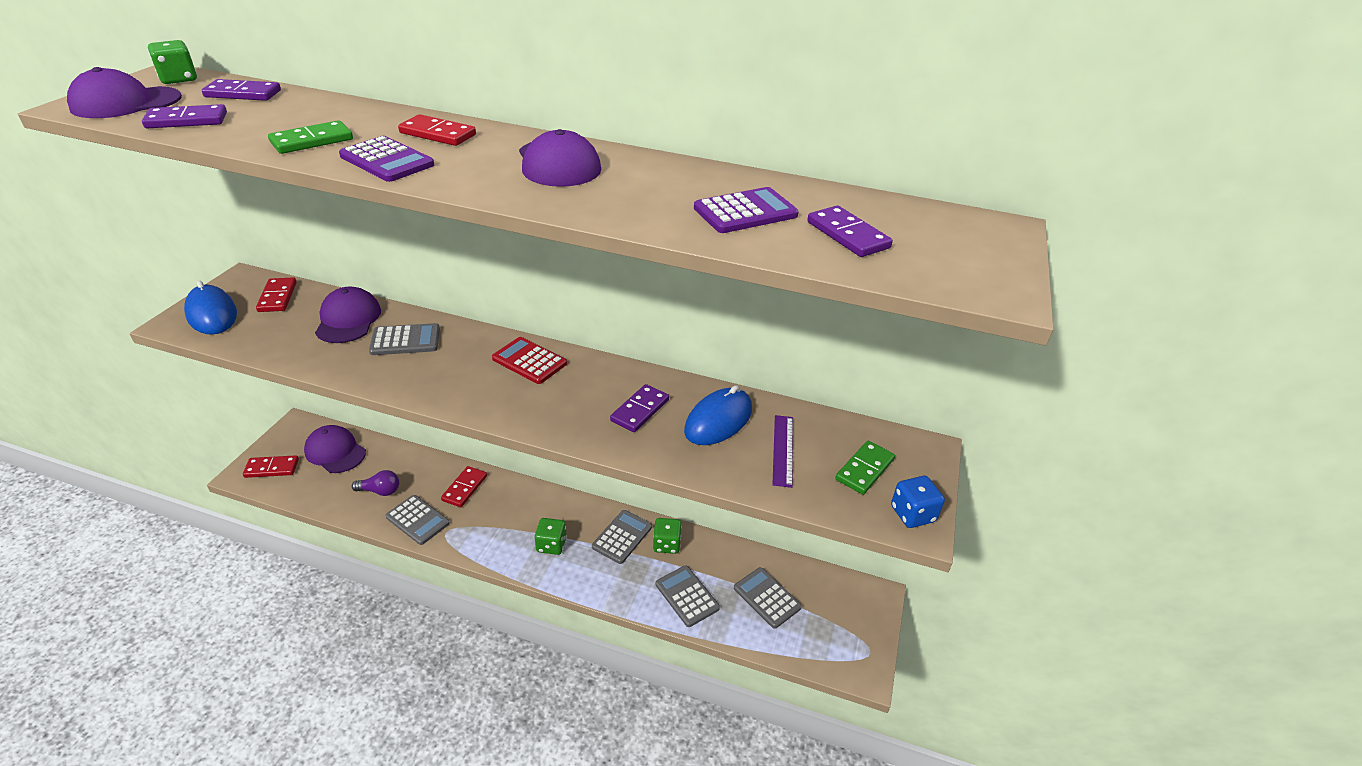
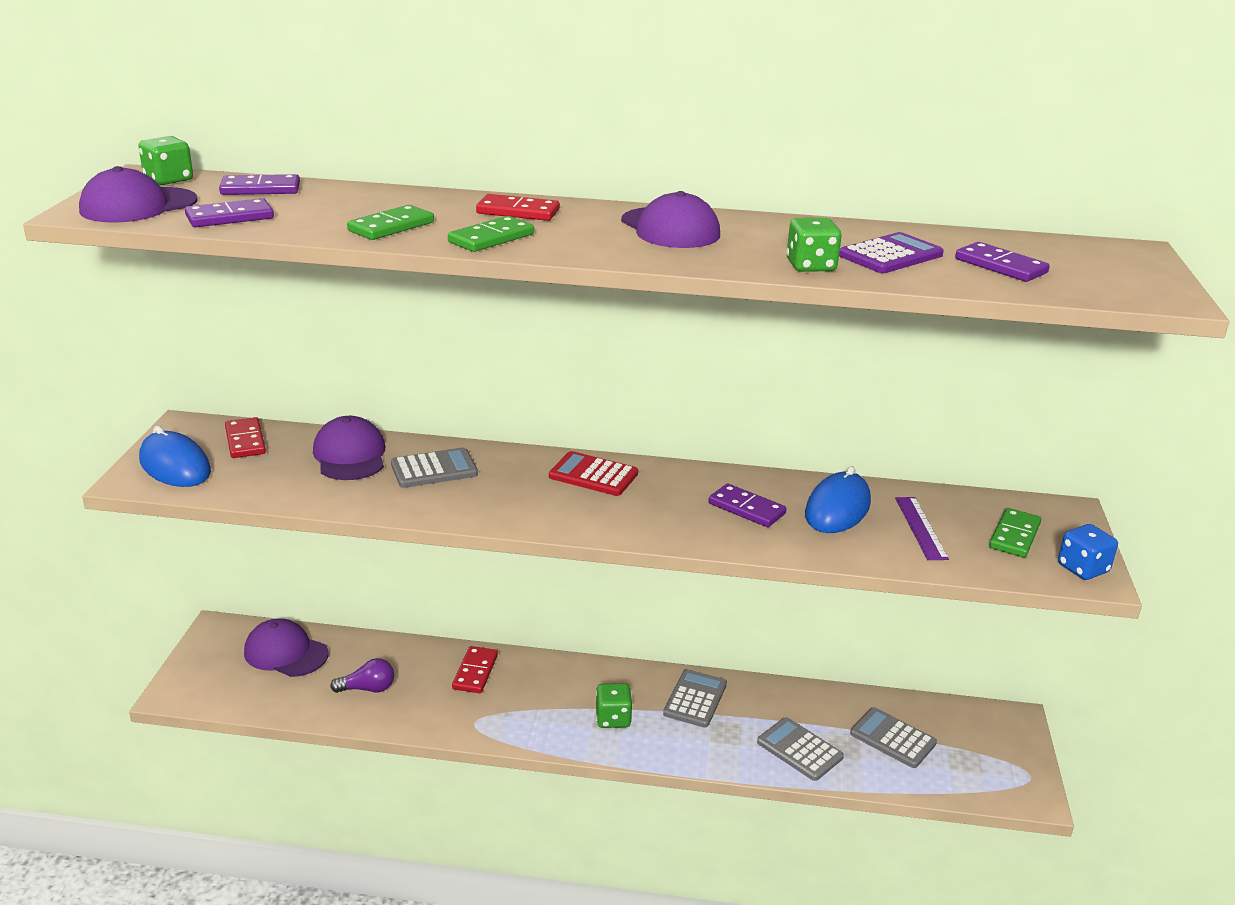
camera: 10 degrees left, 10 degrees down
red domino [243,455,299,478] -> none
purple calculator [339,136,434,182] -> green domino [448,216,534,252]
grey calculator [385,495,450,545] -> none
purple domino [610,384,669,432] -> purple domino turned 75 degrees counterclockwise [709,483,787,527]
green dice [653,518,682,554] -> green dice moved to [786,218,842,272]

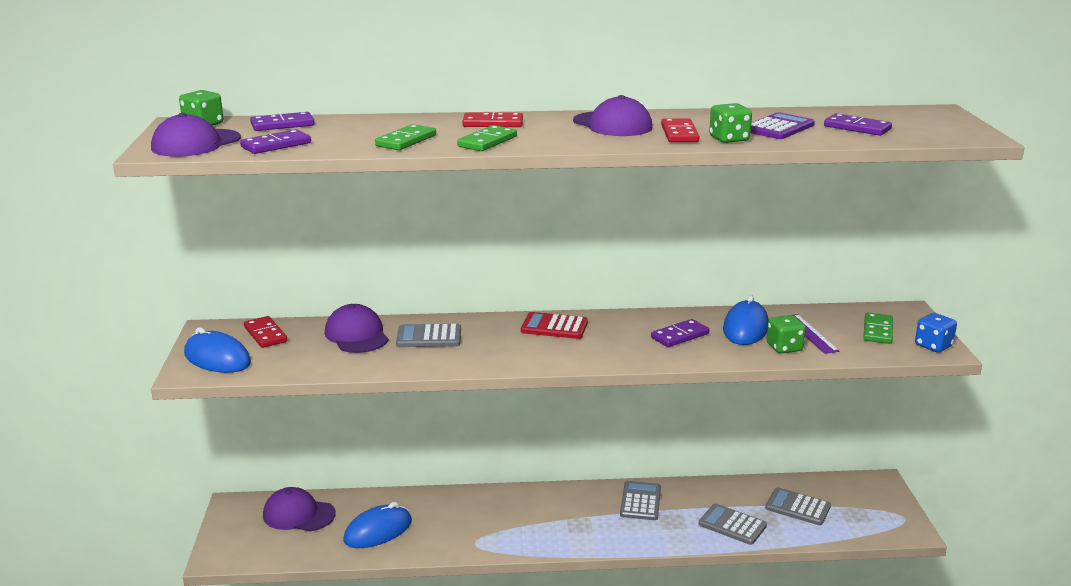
camera: 10 degrees left, 5 degrees down
purple light bulb [330,658,394,693] -> blue mouse [343,502,412,548]
grey calculator [391,448,478,488] -> grey calculator turned 150 degrees counterclockwise [396,324,461,347]
red domino [452,646,498,693] -> red domino moved to [661,118,700,142]
green dice [596,683,633,728] -> green dice moved to [766,315,806,354]
purple domino [709,483,787,527] -> purple domino turned 60 degrees counterclockwise [651,319,709,347]

